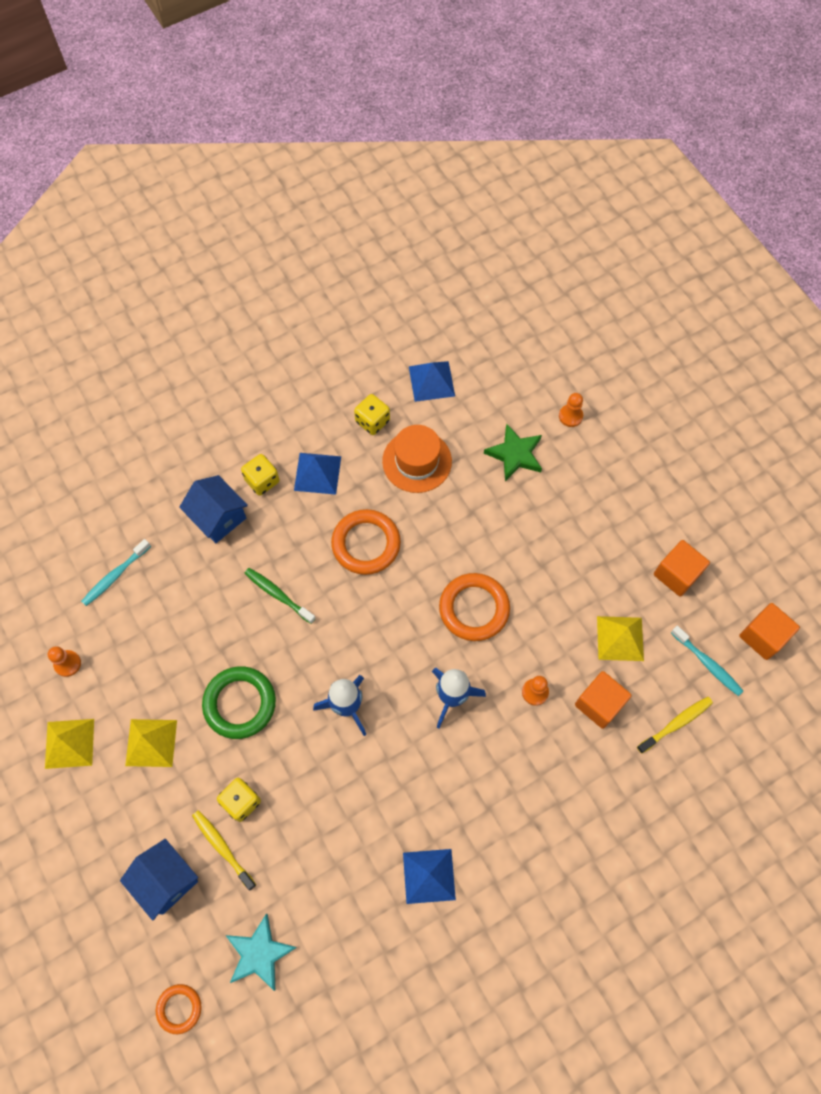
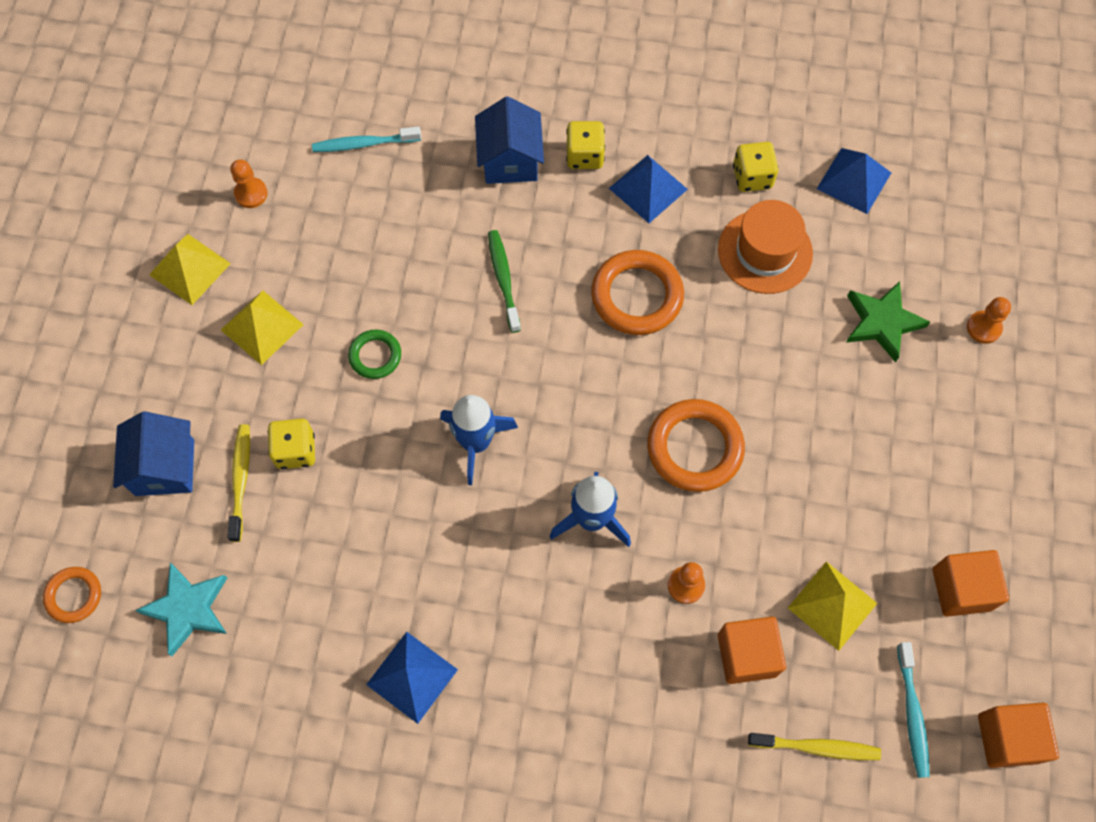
camera: 40 degrees right, 0 degrees up
green ring [202,667,276,739] -> green ring [348,330,401,379], size x0.56

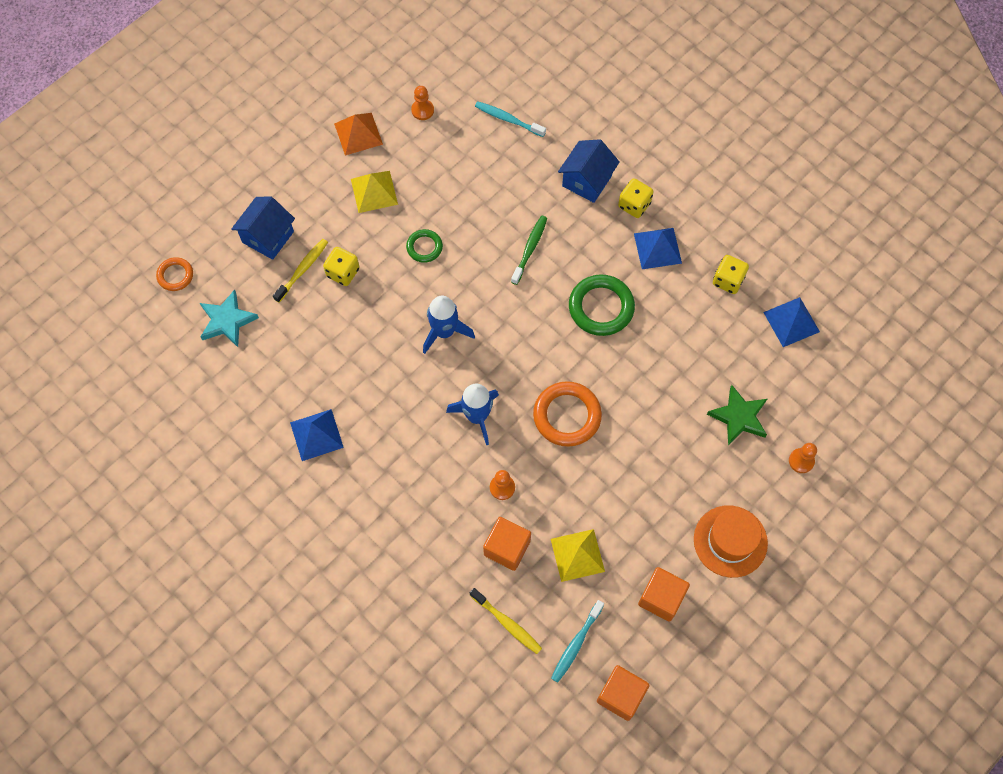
camera: 35 degrees right, 0 degrees up
yellow pyramid [149,234,231,305] -> orange pyramid [334,113,383,155]
orange ring [591,250,684,335] -> green ring [569,274,635,336]
orange hat [718,200,813,294] -> orange hat moved to [694,505,768,578]

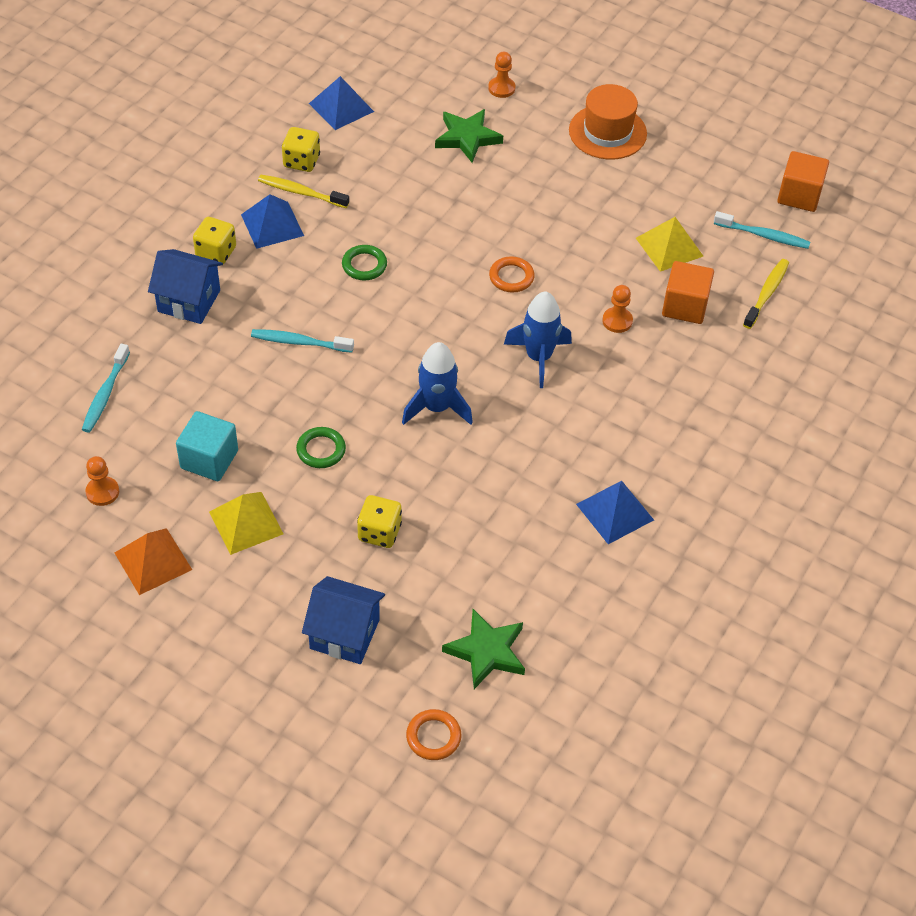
camera: 105 degrees left, 15 degrees down
turquoise star [200,289,259,347] -> green star [442,609,525,689]
yellow toothbrush [273,239,328,303] -> yellow toothbrush moved to [258,175,349,208]
green toothbrush [511,216,547,285] -> turquoise toothbrush [251,329,354,353]
orange ring [533,381,602,447] -> orange ring [489,256,535,292], size x0.56
green ring [569,274,635,336] -> green ring [342,245,387,280], size x0.56
orange cube [638,567,690,622] -> none
none -> turquoise cube [176,411,238,481]

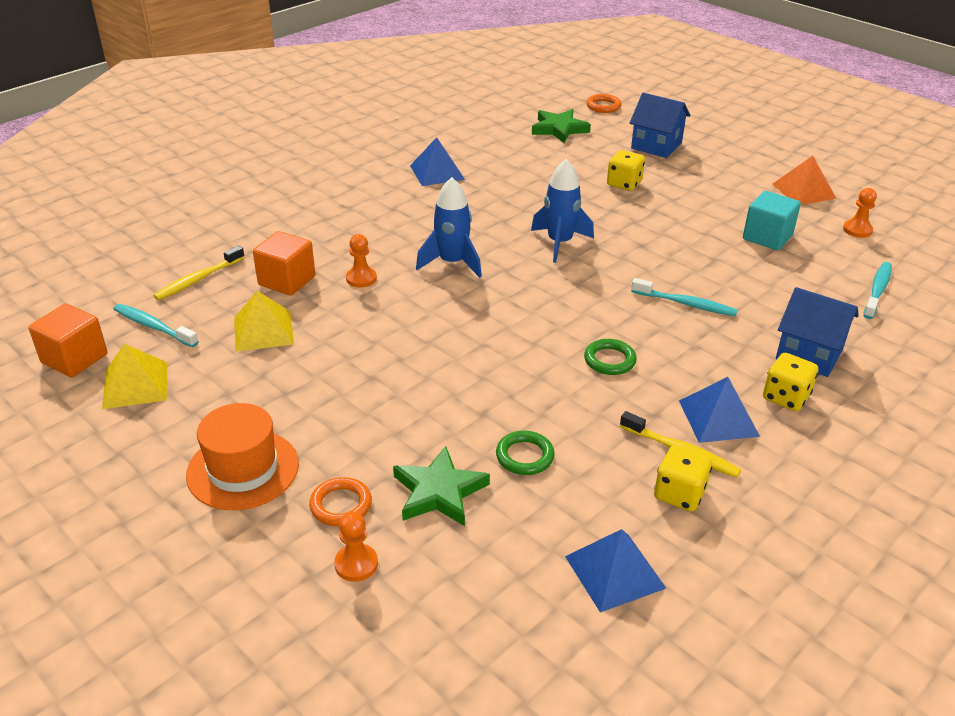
camera: 165 degrees left, 15 degrees down
yellow pyramid [209,492,283,555] -> yellow pyramid moved to [102,344,167,409]
green ring [296,427,346,468] -> green ring moved to [496,431,555,475]
orange ring [489,256,535,292] -> orange ring moved to [309,477,372,526]

